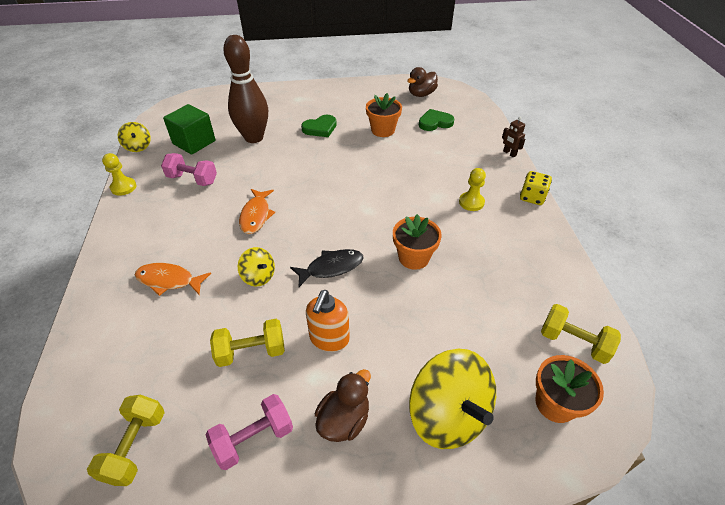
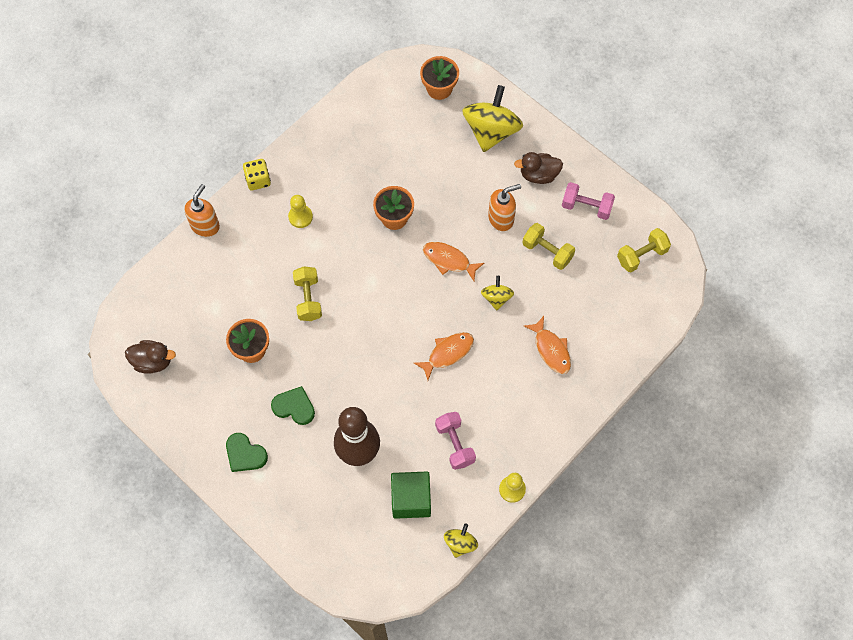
camera: 130 degrees left, 20 degrees up
black fish [290,249,363,287] -> orange fish [423,242,484,281]
green heart [419,109,454,131] -> green heart moved to [226,433,268,472]
brown robot [502,117,525,158] -> orange soap dispenser [184,184,220,237]
yellow dumbbell [541,304,621,364] -> yellow dumbbell moved to [293,267,322,321]

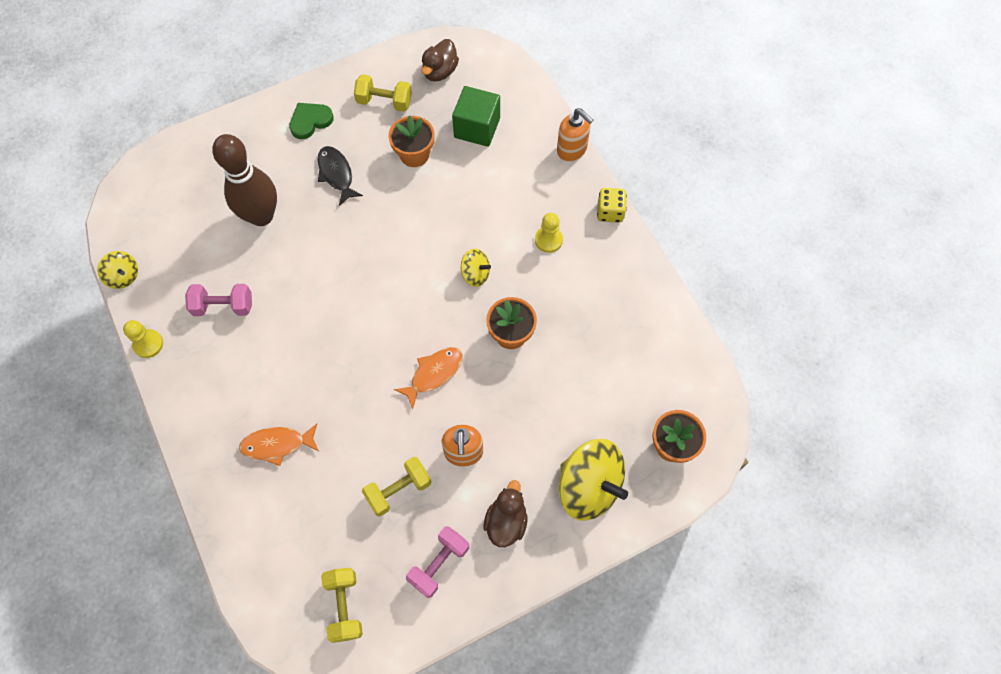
camera: 110 degrees right, 0 degrees up
green heart [271,386,315,425] -> black fish [318,146,363,206]
yellow dumbbell [293,267,322,321] -> yellow dumbbell moved to [354,74,412,112]
green cube [391,471,431,519] -> green cube moved to [452,86,500,147]
orange fish [414,332,474,380] -> none
yellow spinning top [481,276,514,310] -> yellow spinning top moved to [460,249,491,287]

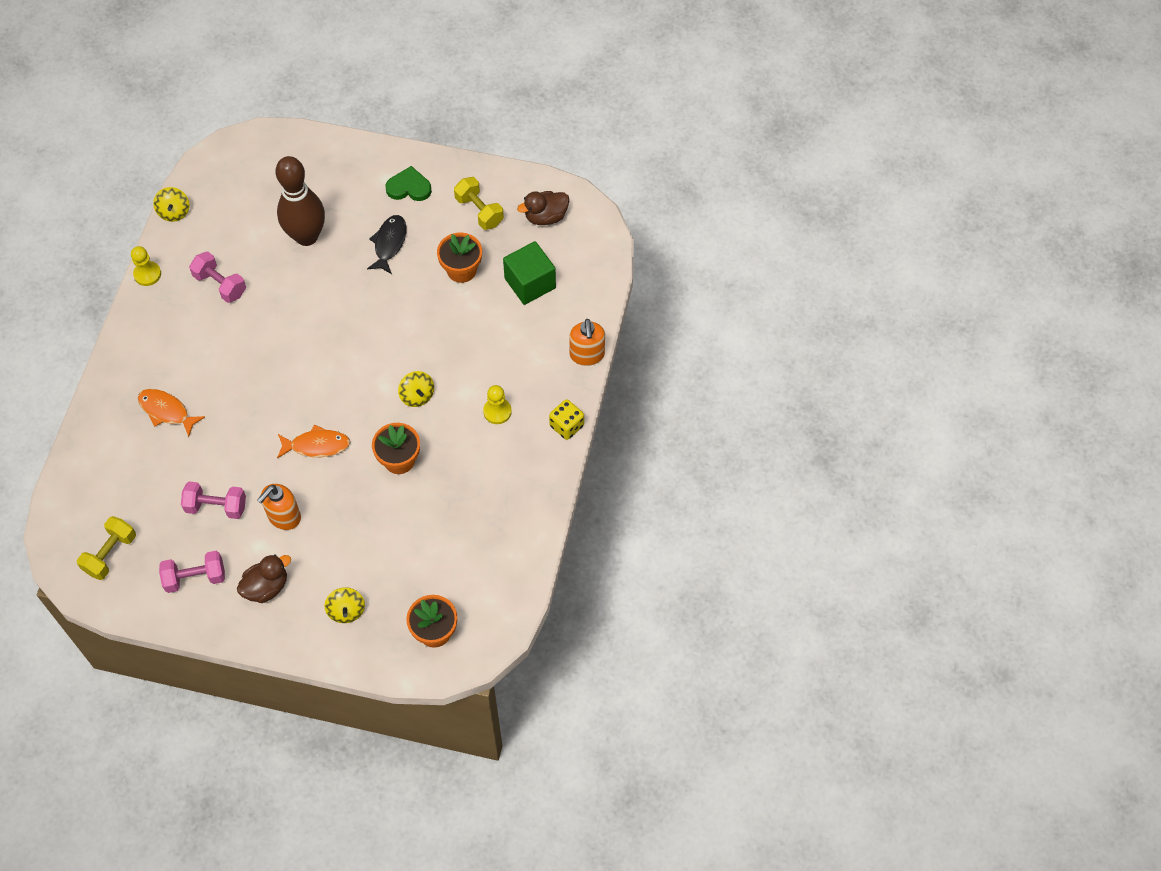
camera: 40 degrees right, 5 degrees down
yellow dumbbell [362,457,431,517] -> pink dumbbell [181,481,246,519]
yellow spinning top [559,439,628,521] -> yellow spinning top [324,587,365,623], size x0.50

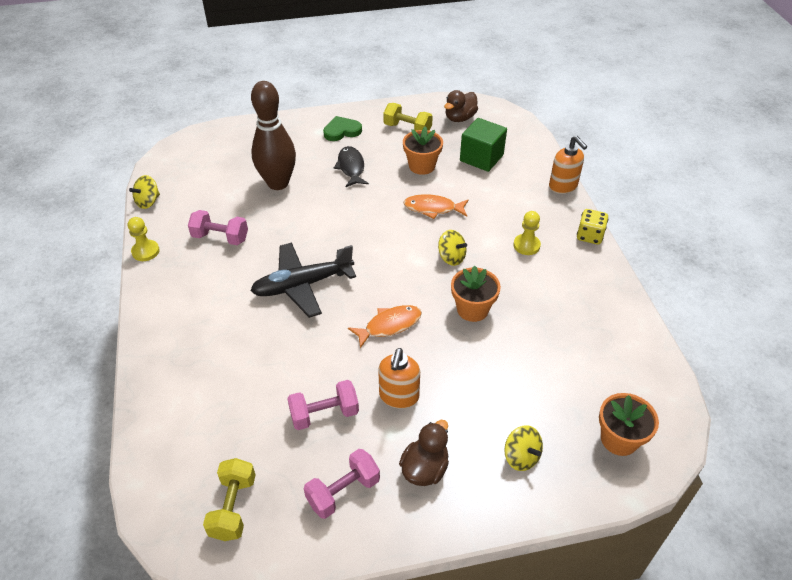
camera: 25 degrees left, 15 degrees down
orange fish [138,389,205,437] -> orange fish moved to [403,194,468,219]
yellow spinning top [153,187,190,222] -> yellow spinning top turned 75 degrees clockwise [129,175,160,209]
none -> black plane [251,243,356,318]

